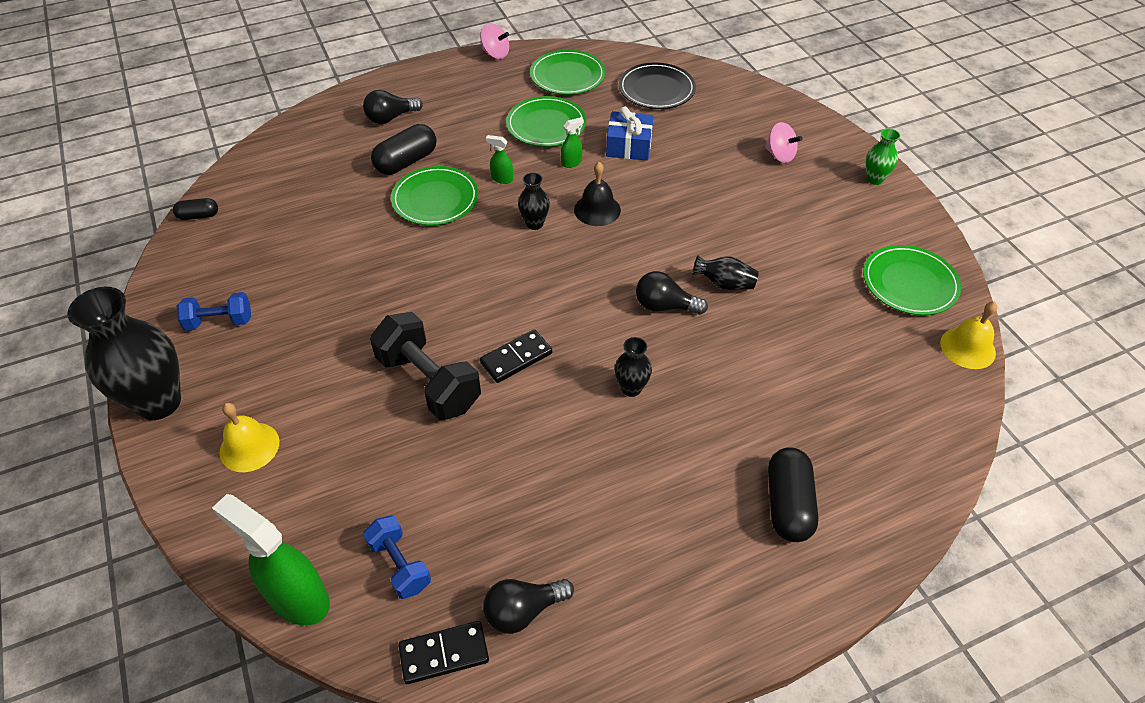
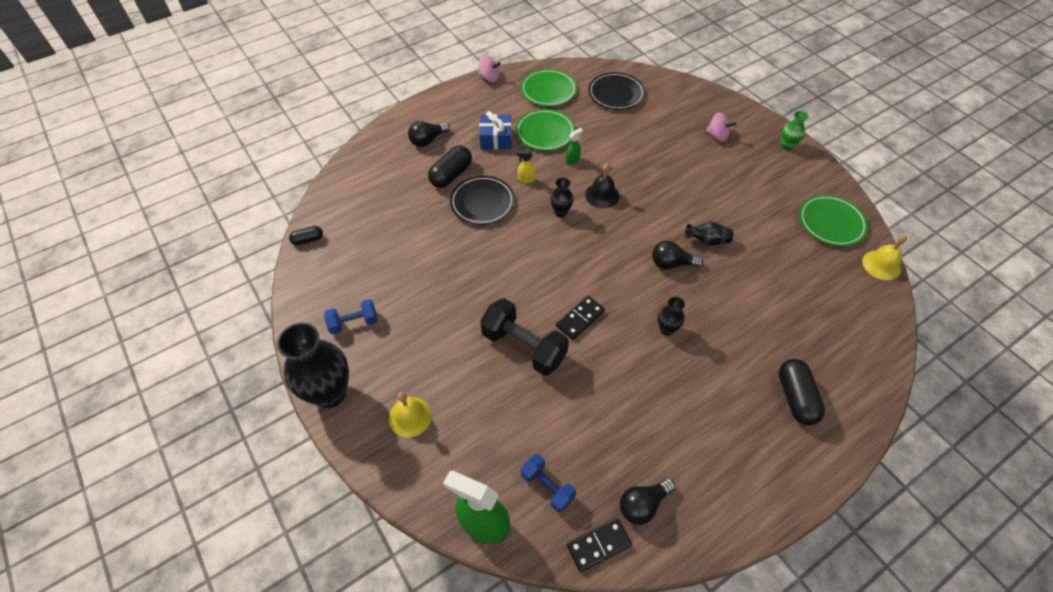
camera: 10 degrees left, 5 degrees up
green plate [391,166,478,226] -> black plate [450,176,515,225]
green spray bottle [486,135,513,184] -> yellow spray bottle [516,151,535,183]
blue gift [606,106,653,161] -> blue gift moved to [479,111,512,149]

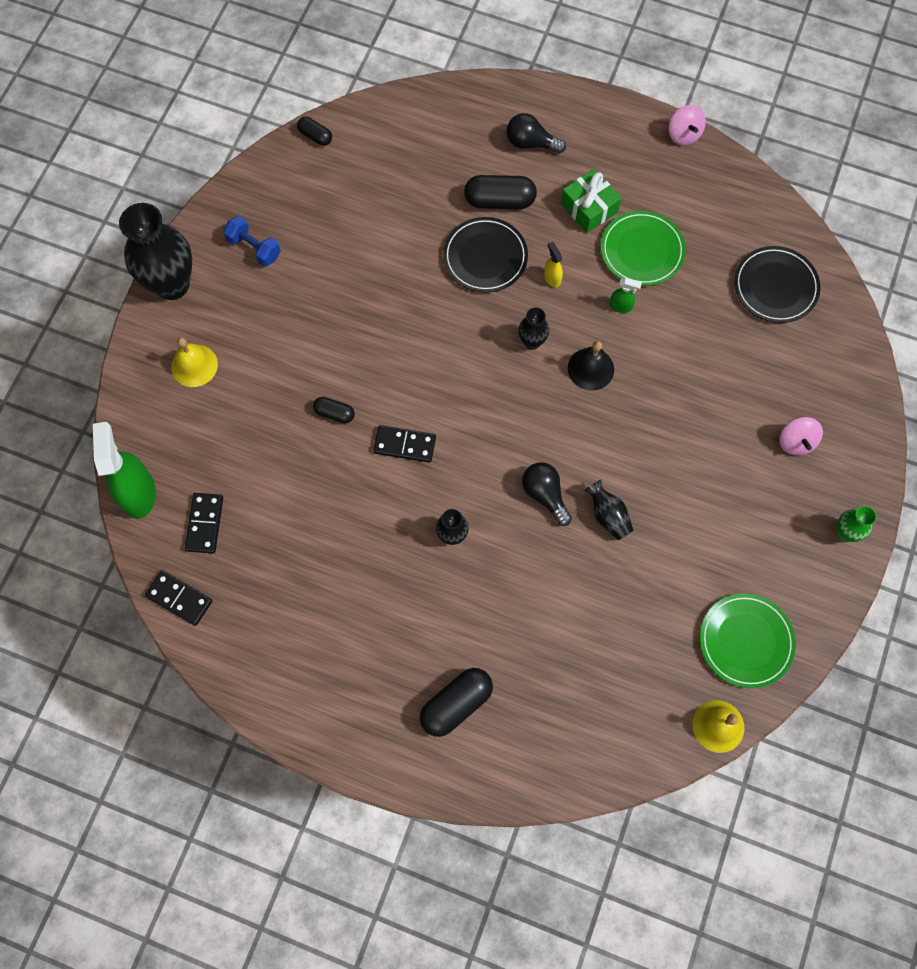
camera: 55 degrees right, 15 degrees up
blue gift [479,111,512,149] -> green gift [561,169,622,233]
black dumbbell [480,298,569,376] -> black capsule [313,397,355,423]
green plate [521,69,577,106] -> none
blue dumbbell [521,454,576,512] -> black domino [185,493,223,553]
black light bulb [620,478,675,525] -> none

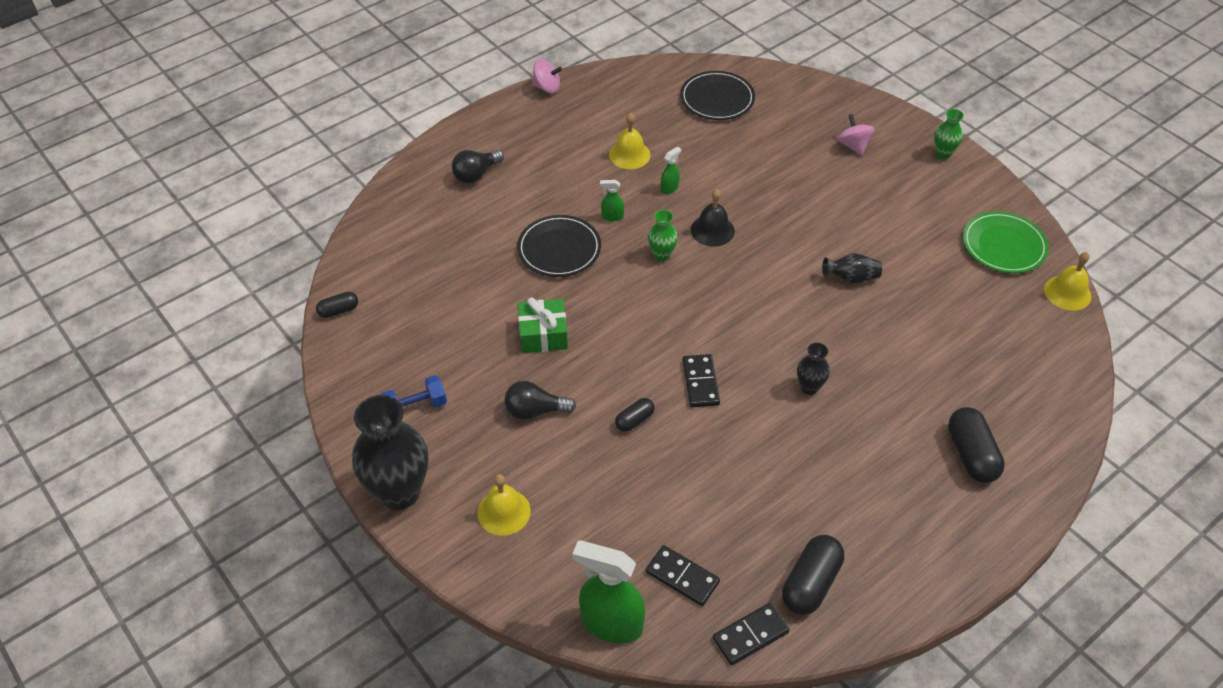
camera: 60 degrees left, 20 degrees down
black domino [373,425,436,463] -> black domino turned 45 degrees counterclockwise [682,354,720,407]
black capsule [464,175,537,209] -> black capsule moved to [782,535,844,615]
black vase [518,307,549,350] -> green vase [648,210,678,261]
black light bulb [522,462,572,526] -> black light bulb moved to [505,381,576,420]
yellow spray bottle [544,242,563,287] -> green spray bottle [600,180,624,222]
green gift [561,169,622,233] -> green gift moved to [518,297,568,353]
green plate [601,211,686,286] -> yellow bell [609,113,651,169]
pink spinning top [780,417,823,455] -> pink spinning top turned 135 degrees counterclockwise [837,114,875,155]

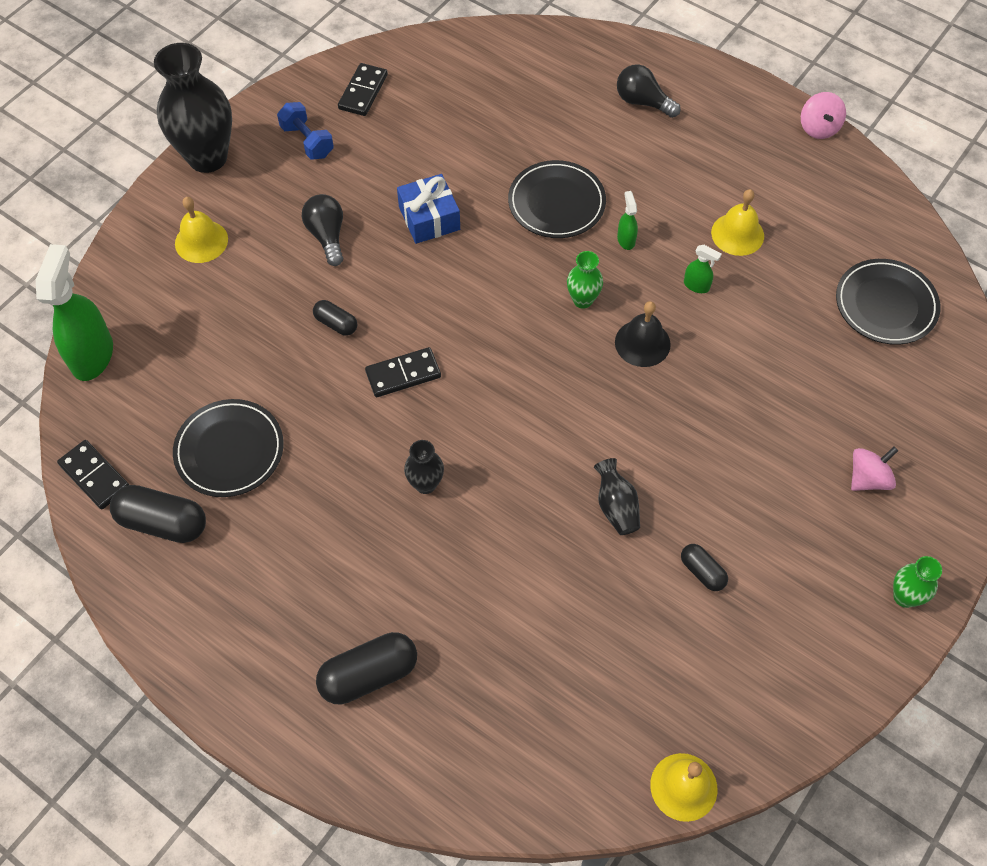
camera: 75 degrees right, 10 degrees up
black capsule [316,292,358,318] -> black capsule moved to [681,544,728,591]
green gift [518,297,568,353] -> blue gift [397,174,460,244]
black domino [646,545,720,606] -> black domino moved to [338,63,388,116]
green plate [963,211,1049,273] -> none
none -> black plate [173,399,284,497]

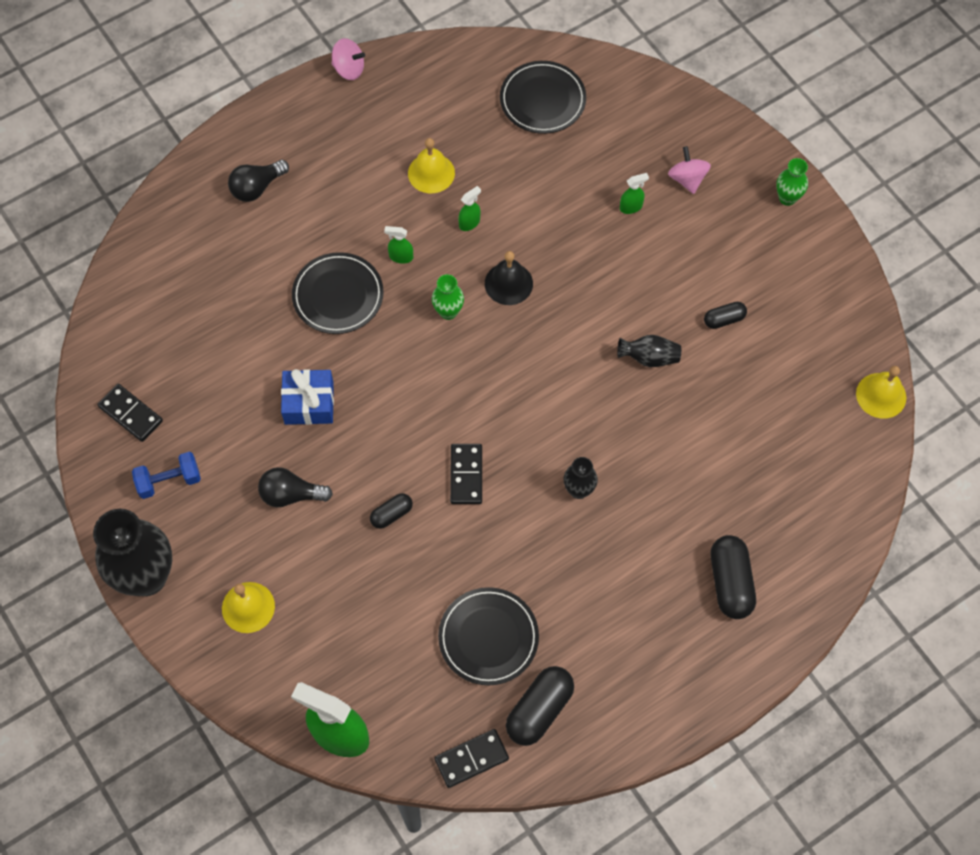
camera: 70 degrees left, 5 degrees up
none -> green spray bottle [620,173,649,214]

